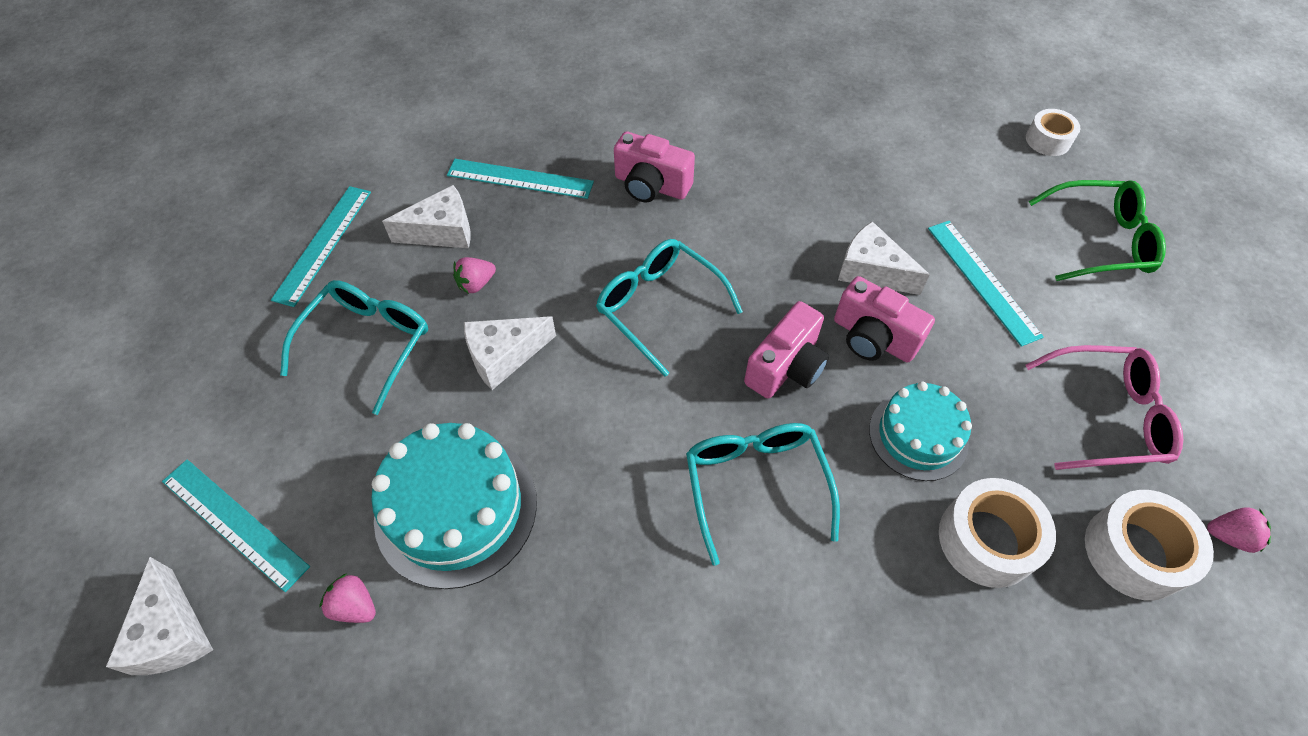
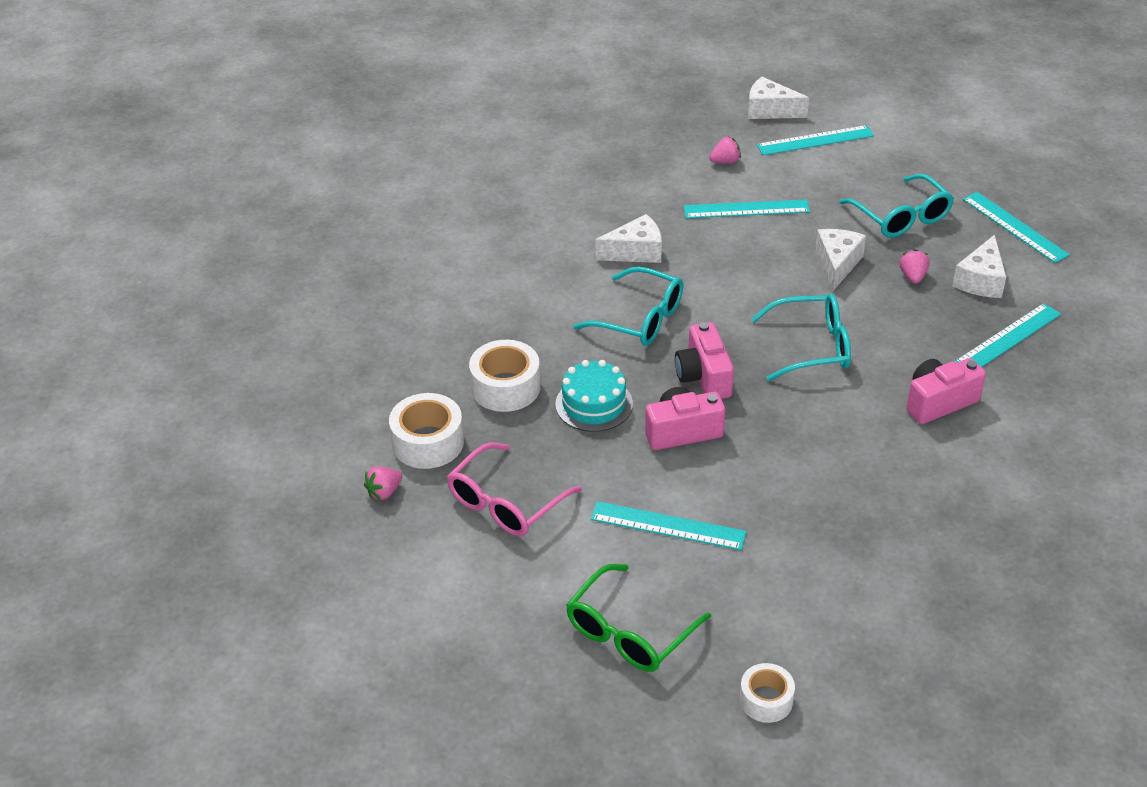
camera: 130 degrees right, 15 degrees down
turquoise cake [371,423,537,589] -> turquoise ruler [684,199,810,218]
white cheese [838,221,930,295] -> white cheese moved to [595,214,662,263]

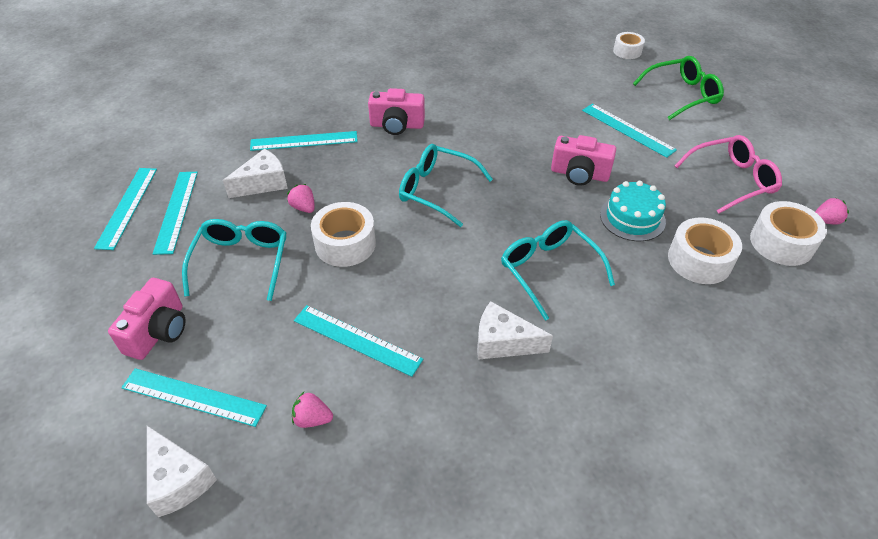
camera: 150 degrees left, 5 degrees up
pink camera [675,322,734,399] -> pink camera moved to [108,278,186,360]
white cheese [815,229,866,292] -> white tape [311,202,376,267]
pink strawberry [900,249,930,284] -> pink strawberry turned 105 degrees clockwise [287,184,315,213]
none -> turquoise ruler [94,168,157,250]

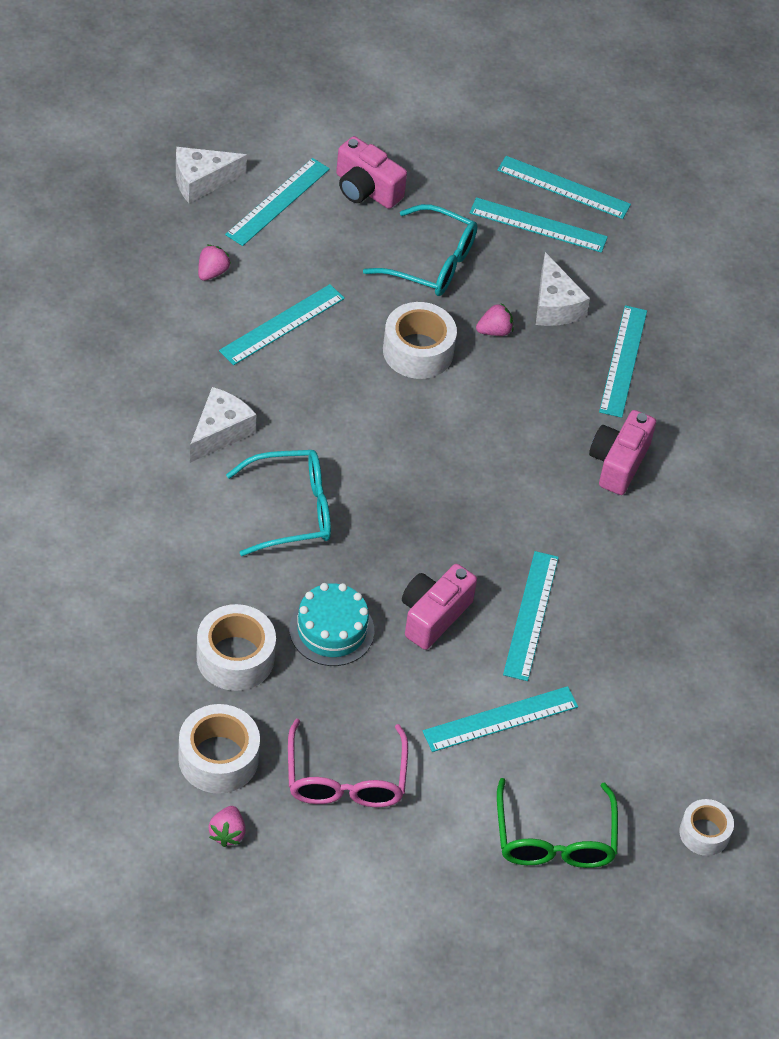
camera: 105 degrees right, 5 degrees up
turquoise glasses [399,144,493,227] -> none
none -> turquoise ruler [503,551,559,681]

